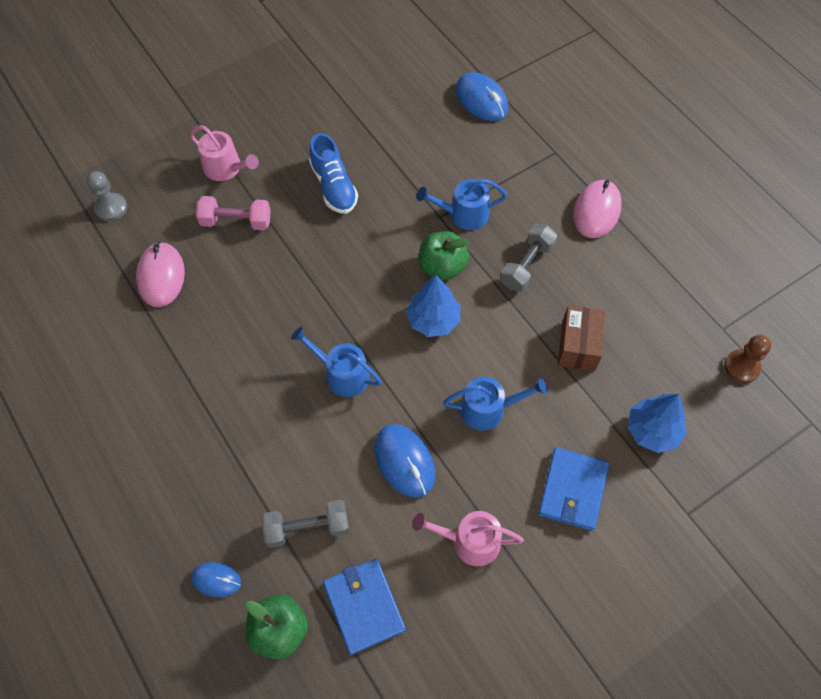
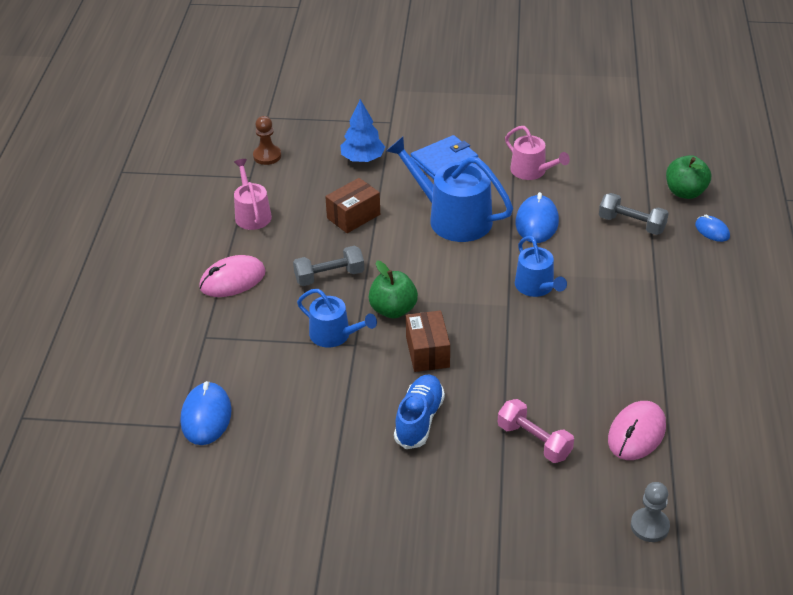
camera: 140 degrees left, 20 degrees down
pink watering can [189,126,259,181] -> pink watering can moved to [234,159,272,230]
blue wallet [323,559,406,655] -> none
blue tree [406,275,461,337] -> none
blue watering can [443,377,548,431] -> blue watering can [386,137,513,242], size x1.70
none -> brown box [406,310,450,372]

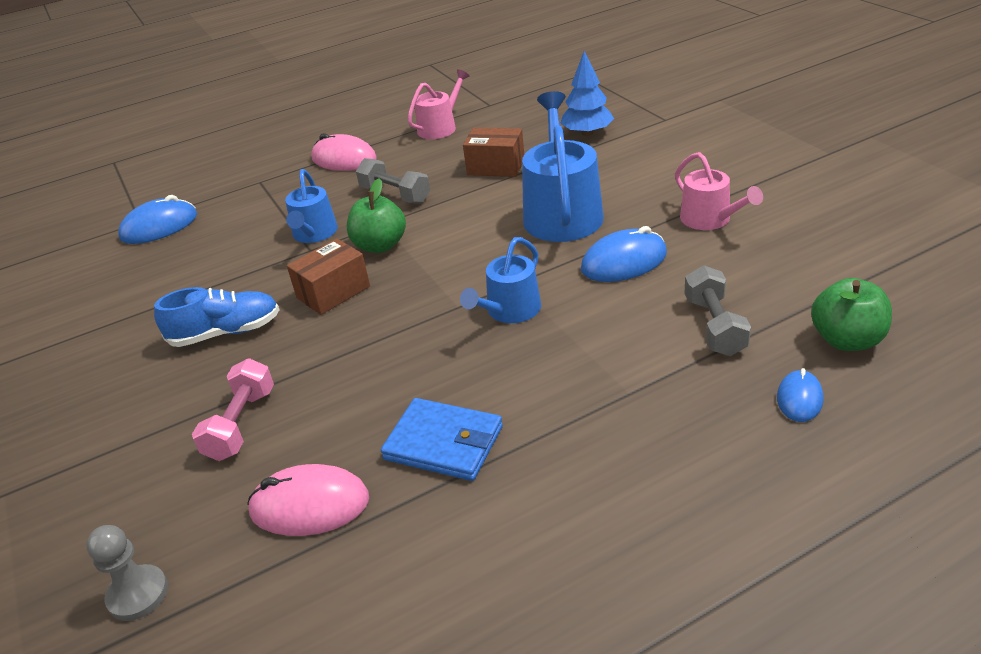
camera: 60 degrees right, 5 degrees down
brown pawn [253,116,281,165] -> none
blue wallet [411,135,478,179] -> blue wallet moved to [381,398,503,481]
pink watering can [505,126,570,180] -> pink watering can turned 45 degrees counterclockwise [675,152,763,230]

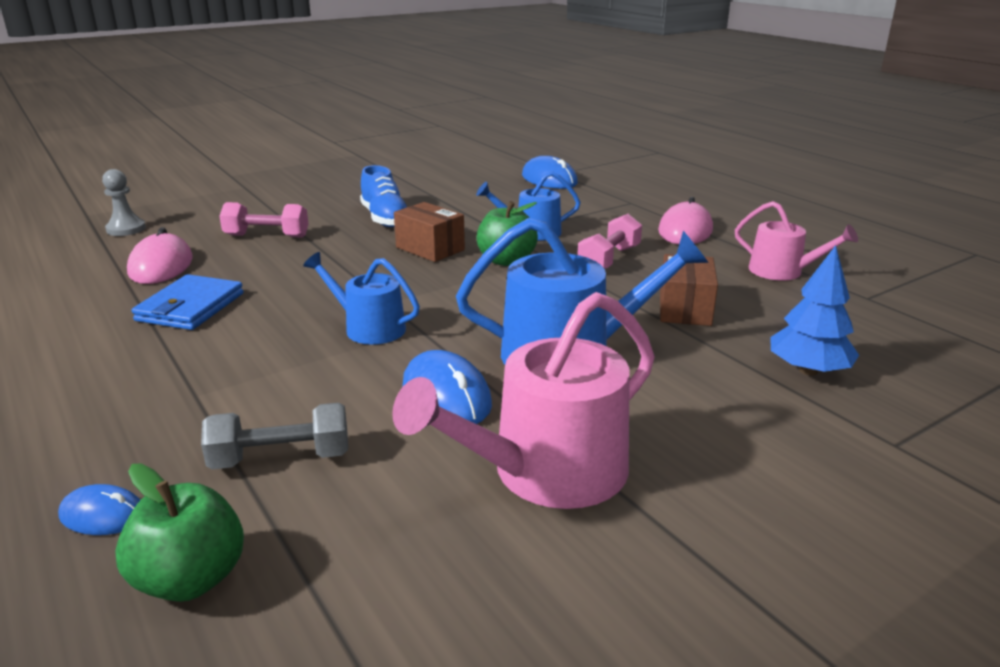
camera: 80 degrees right, 10 degrees down
grey dumbbell [356,158,430,204] -> pink dumbbell [577,214,642,269]
pink watering can [675,152,763,230] -> pink watering can [392,292,655,509], size x1.70

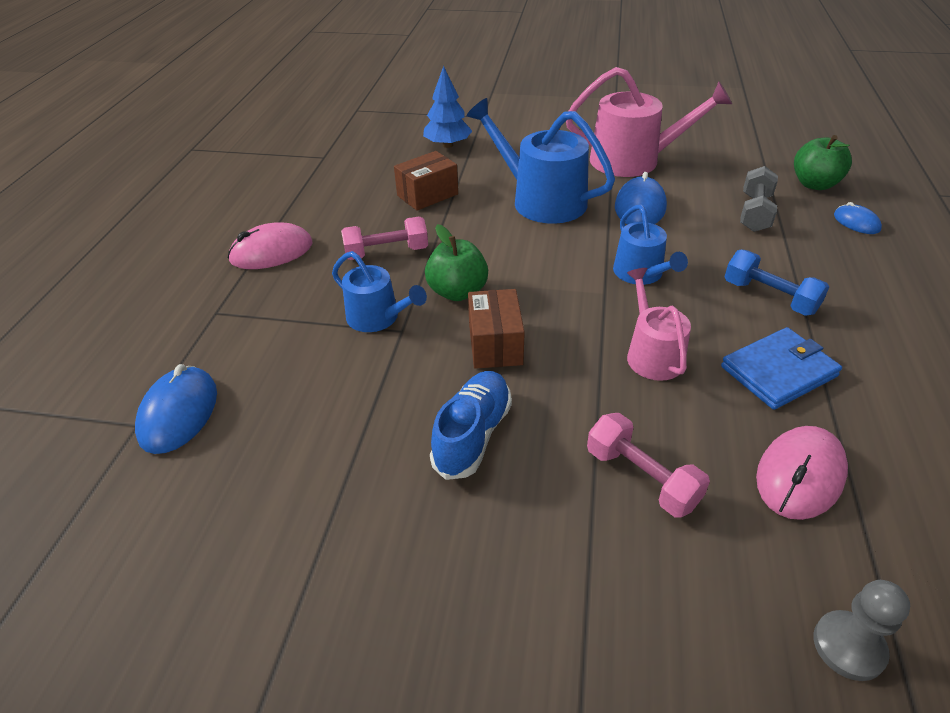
camera: 135 degrees left, 15 degrees up
grey dumbbell [201,403,348,469] -> grey dumbbell turned 75 degrees clockwise [740,166,778,232]
pink watering can [735,201,858,281] -> pink watering can moved to [627,268,691,381]
none -> blue dumbbell [725,249,829,316]

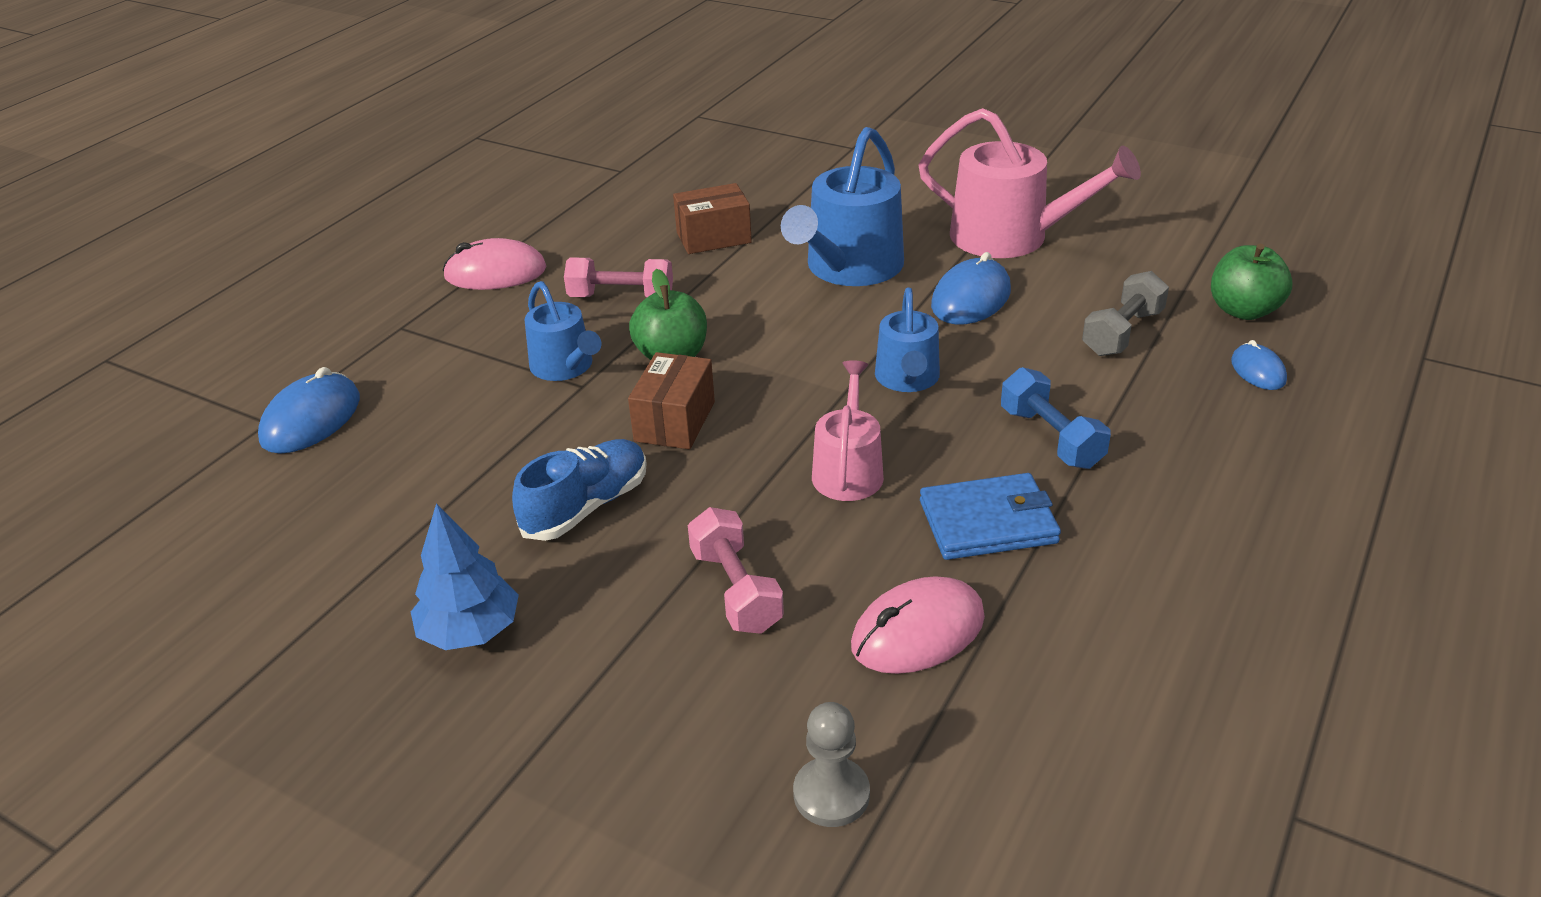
camera: 20 degrees right, 5 degrees down
blue tree [423,66,472,148] -> blue tree moved to [411,503,519,650]
blue watering can [466,98,615,224] -> blue watering can turned 120 degrees counterclockwise [781,127,904,286]

